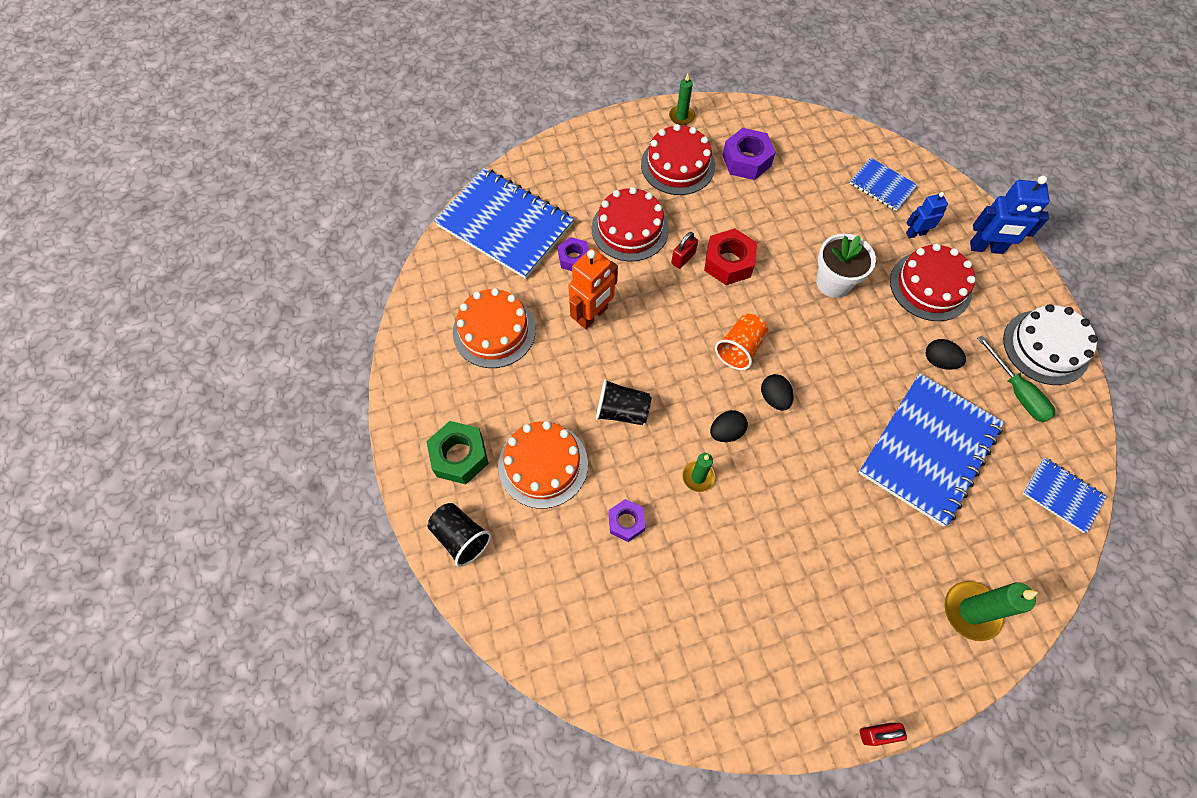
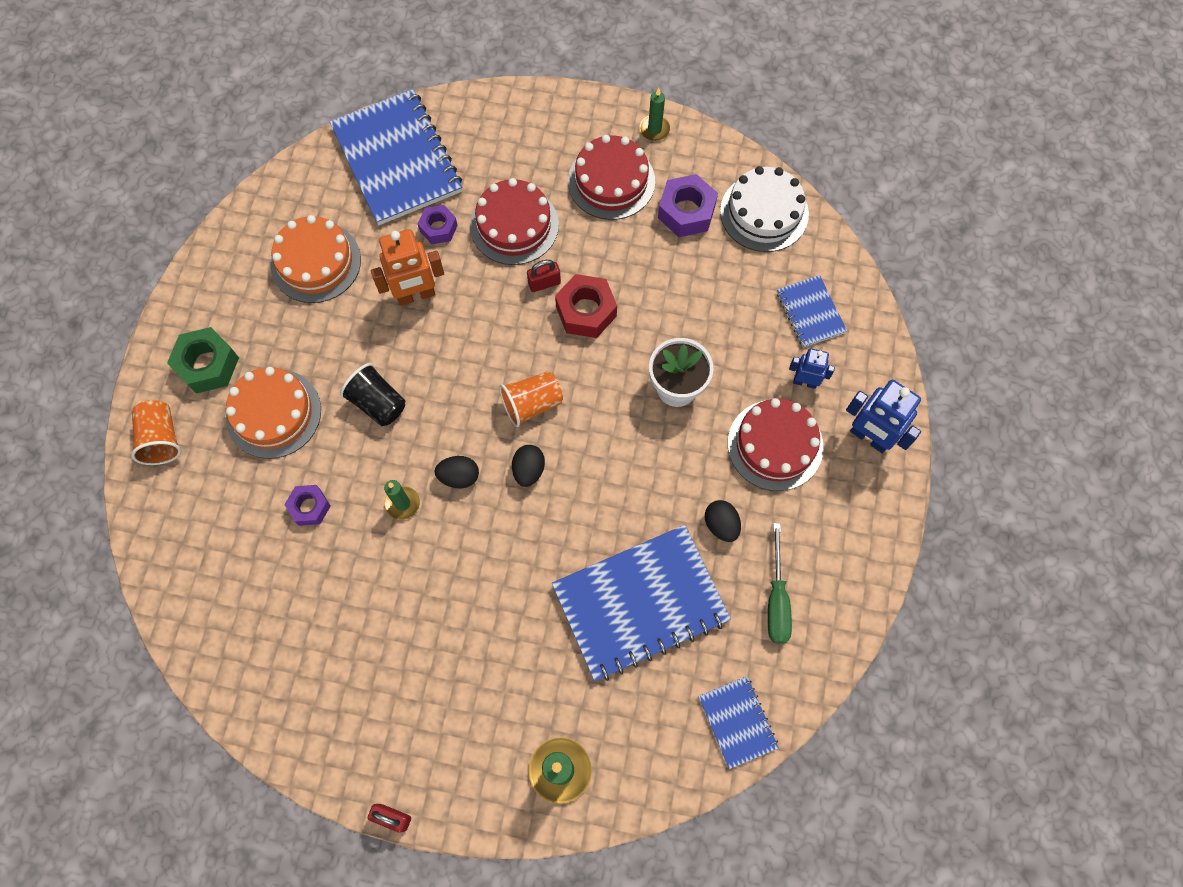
camera: 30 degrees right, 5 degrees up
black cup [427,503,491,567] -> orange cup [131,400,181,465]
white cake [1003,304,1098,385] -> white cake moved to [720,166,809,252]

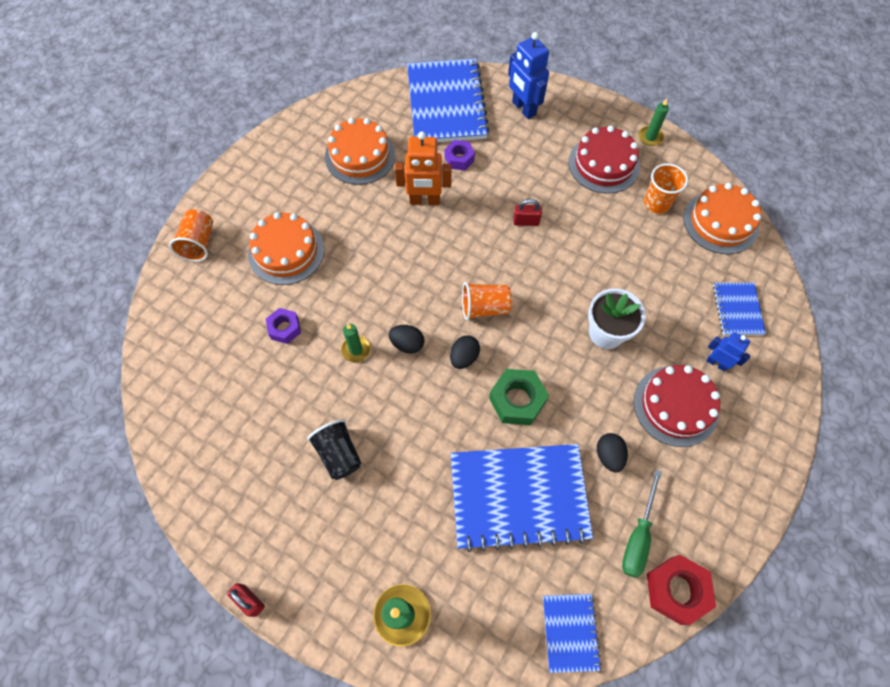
camera: 20 degrees right, 5 degrees down
green nut [167,327,239,394] -> green nut moved to [489,369,549,425]
black cup [340,363,405,426] -> black cup moved to [307,419,362,480]
red cake [470,178,559,265] -> none
red nut [555,274,617,338] -> red nut moved to [647,555,716,625]
purple nut [658,174,718,237] -> orange cup [644,163,688,214]
white cake [720,166,809,252] -> orange cake [683,183,761,254]
blue robot [846,380,921,453] -> blue robot moved to [508,32,549,119]

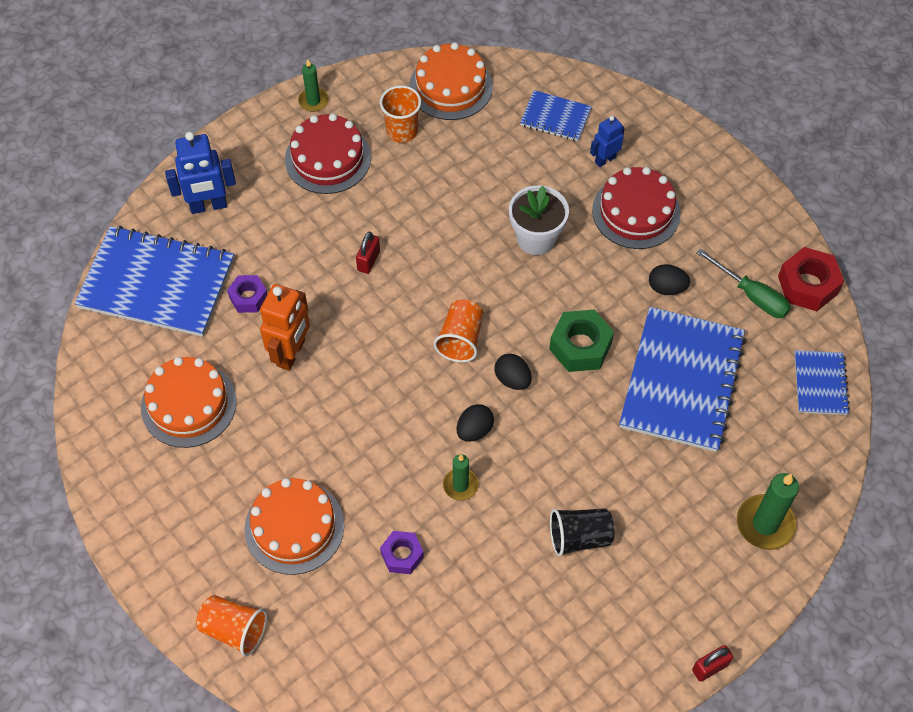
camera: 70 degrees left, 5 degrees down
blue notebook [543,594,602,673] -> blue notebook turned 75 degrees clockwise [795,350,850,415]

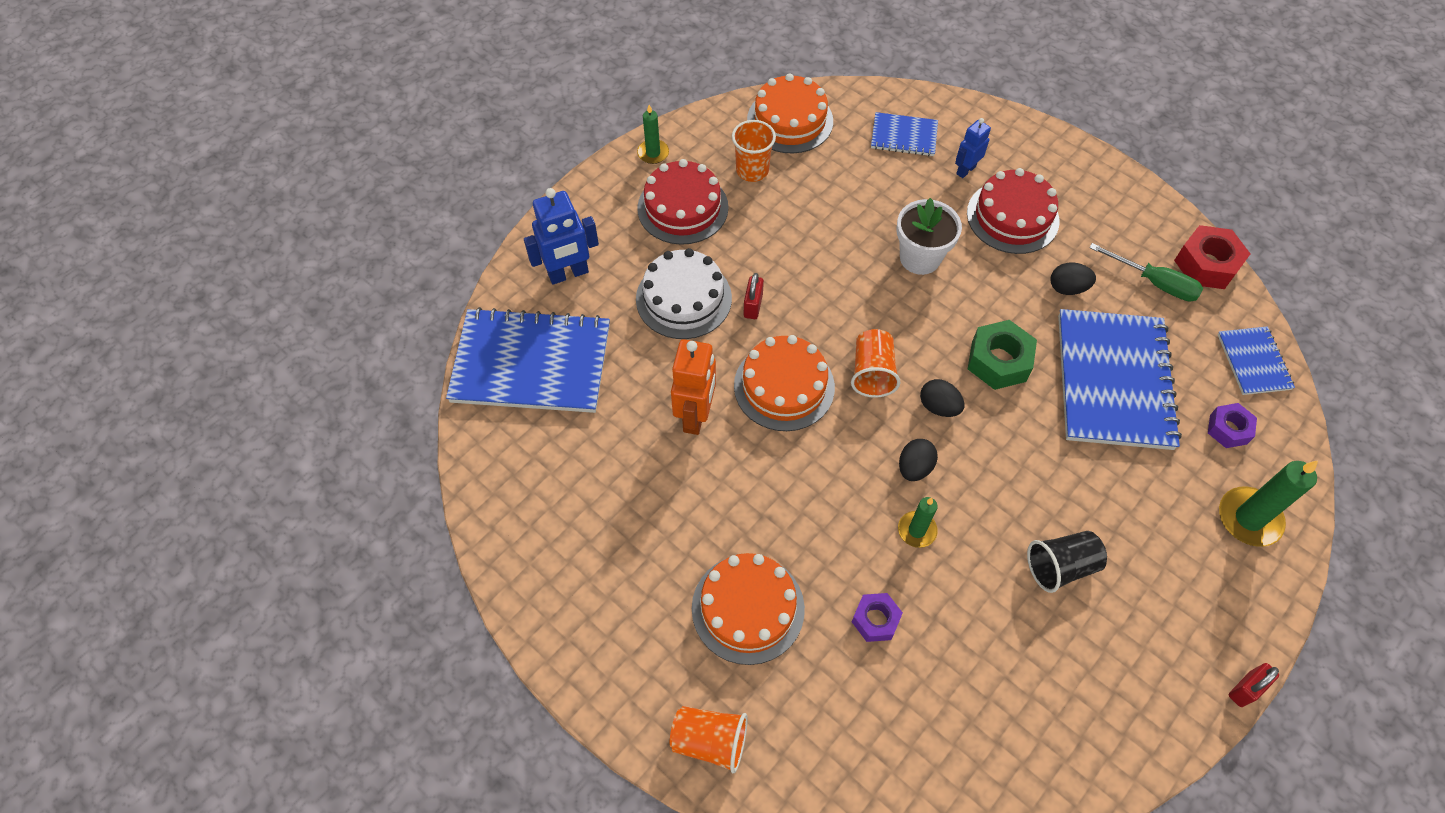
camera: 10 degrees left, 0 degrees up
orange cake [141,357,237,448] -> orange cake moved to [734,335,835,431]
purple nut [227,275,268,313] -> purple nut moved to [1208,403,1257,448]
none -> white cake [636,248,732,339]

